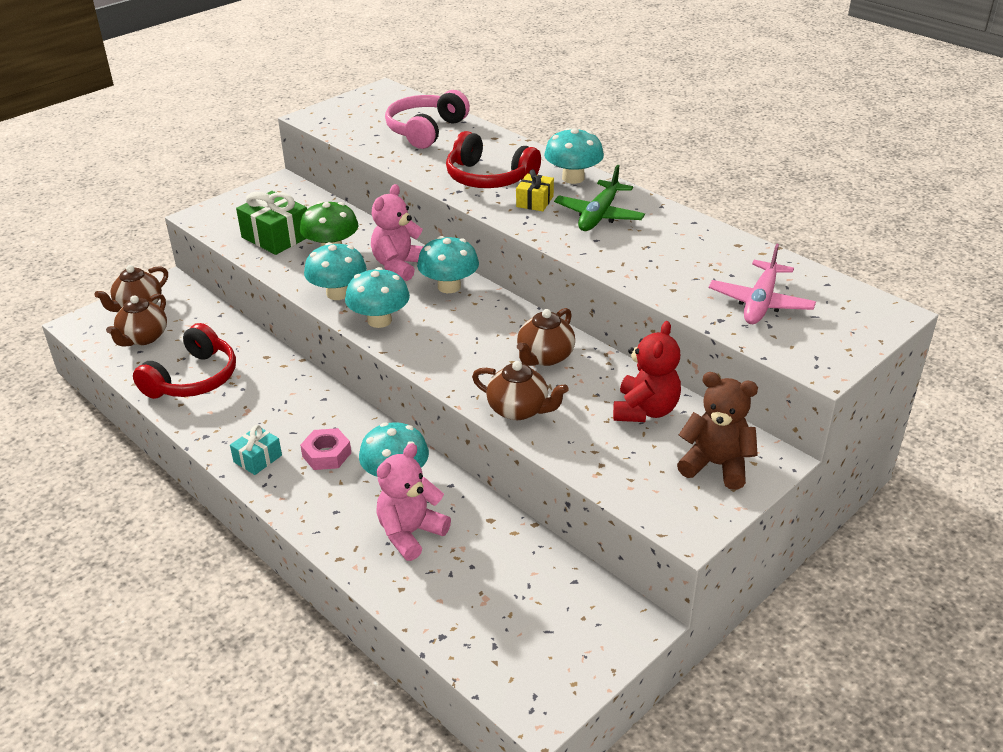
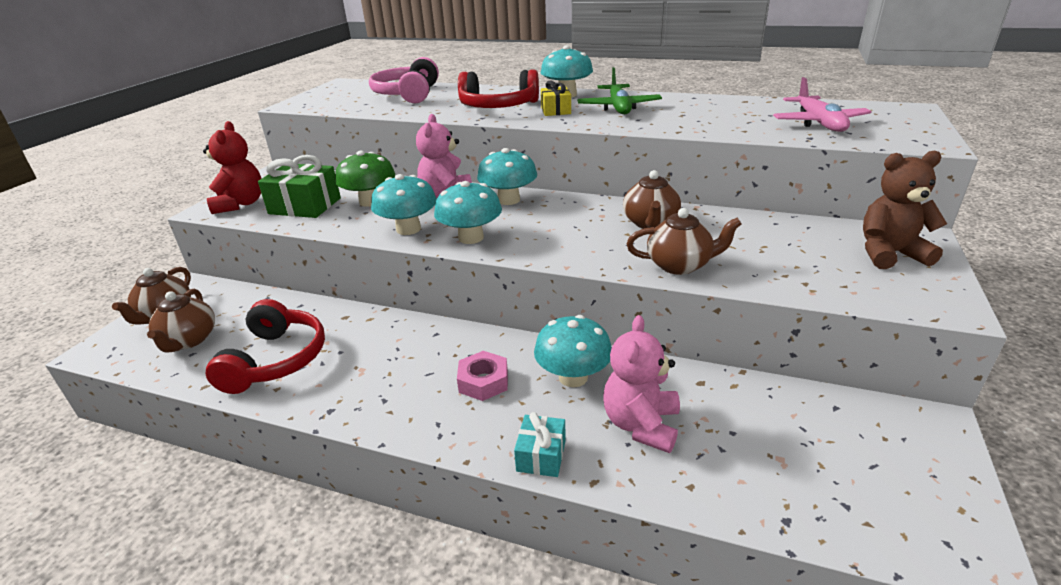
camera: 25 degrees left, 5 degrees down
turquoise gift [230,425,282,475] -> turquoise gift moved to [514,412,566,477]
red teddy bear [613,321,681,422] -> red teddy bear moved to [203,121,262,214]

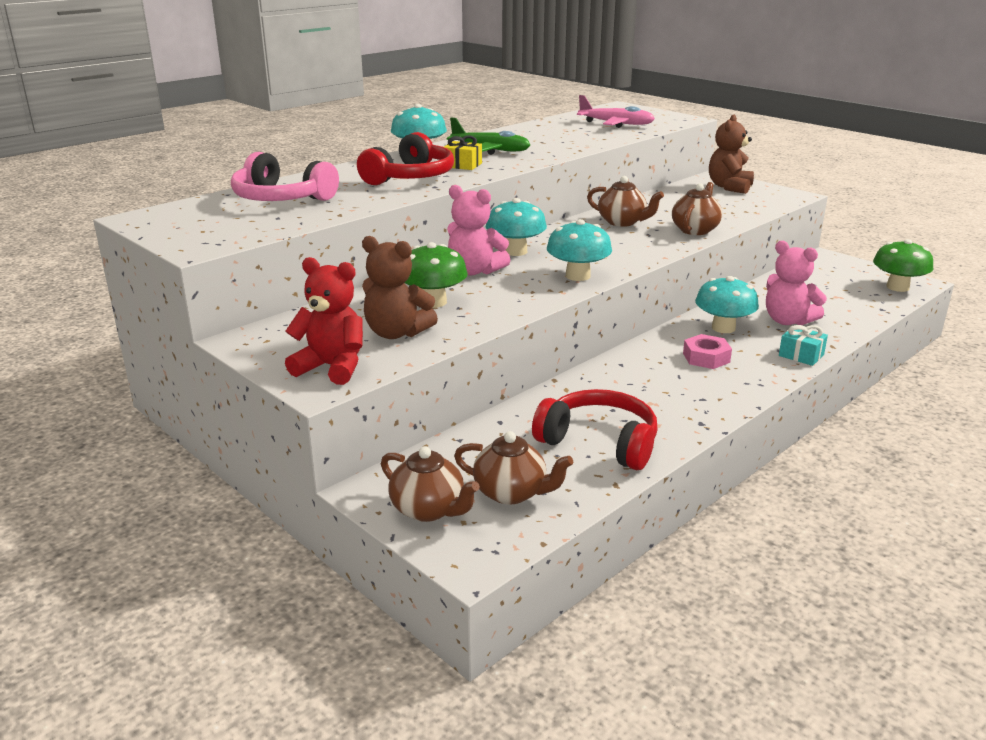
camera: 65 degrees left, 5 degrees down
green gift [258,155,341,218] -> brown teddy bear [362,236,438,339]
turquoise mushroom [371,174,437,235] -> none
none -> green mushroom [873,239,934,292]

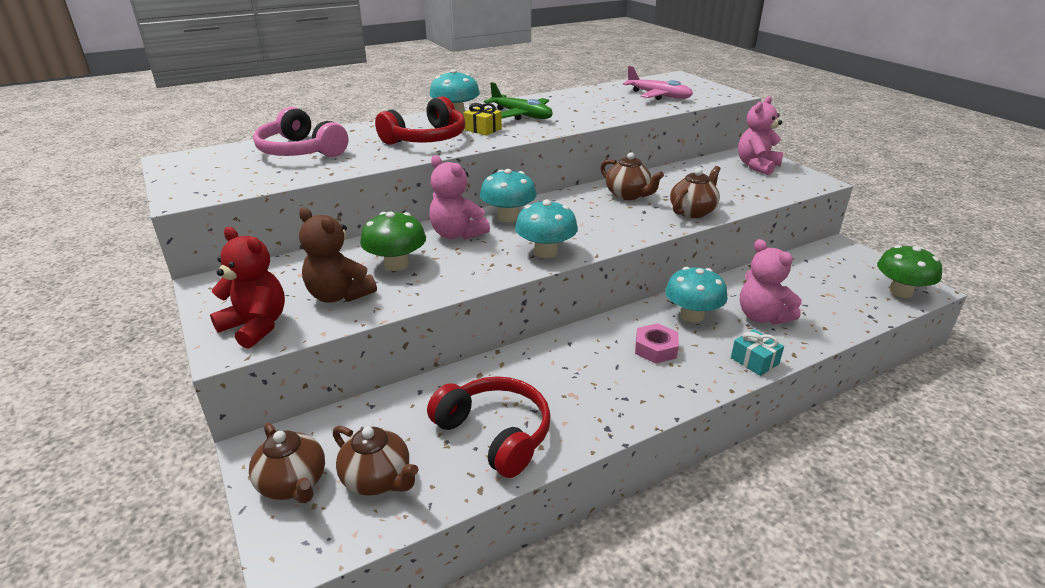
camera: 15 degrees right, 5 degrees up
brown teddy bear [709,115,754,194] -> pink teddy bear [738,96,784,175]

